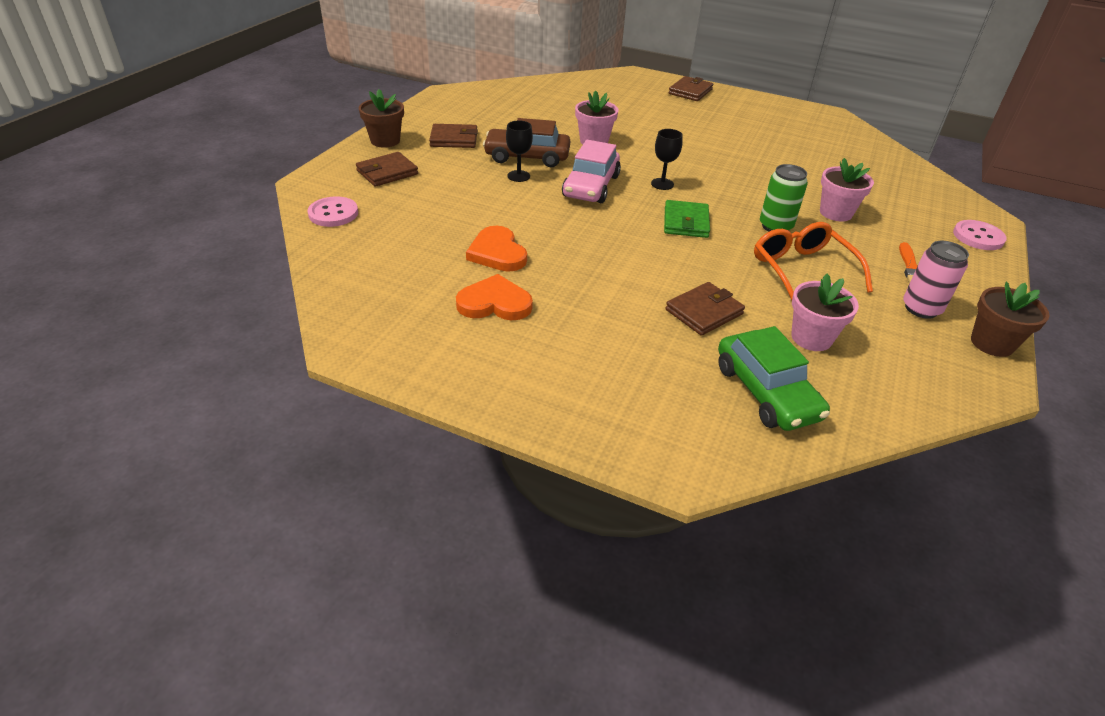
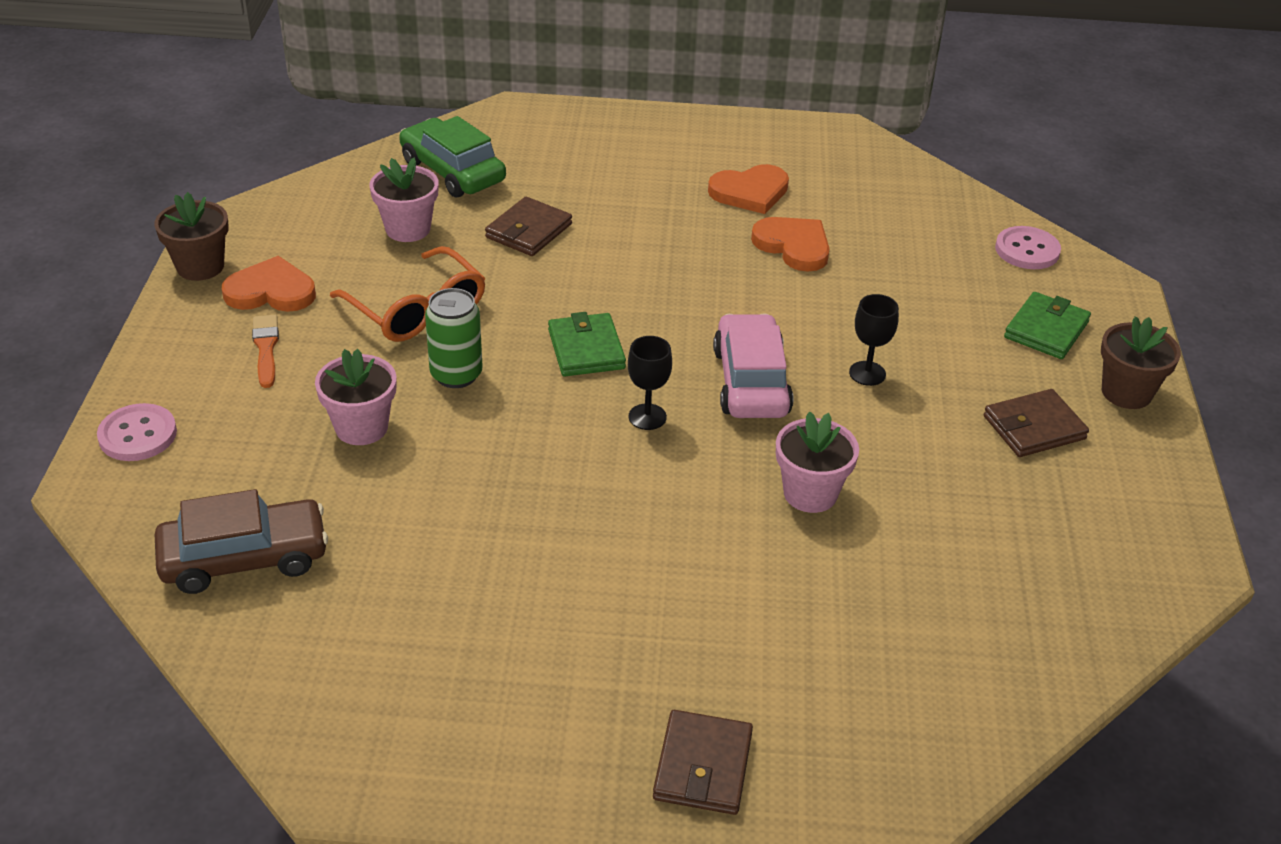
camera: 160 degrees right, 0 degrees up
brown wallet [356,152,418,187] -> green wallet [1004,292,1091,359]
brown car [483,118,570,167] -> brown car moved to [155,489,328,594]
pink can [903,241,969,319] -> orange heart [222,256,316,312]

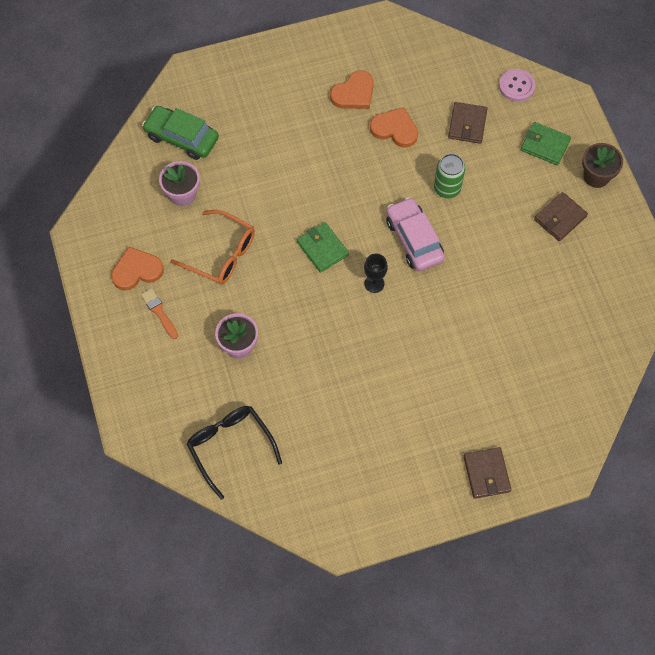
camera: 20 degrees left, 25 degrees up
pink button [97,403,177,461] -> none
brown flower pot [154,192,229,281] -> none
brown car [155,489,328,594] -> black glasses [187,406,282,499]
green can [425,288,483,388] -> green can moved to [434,154,465,198]
brown wallet [485,197,572,256] -> brown wallet moved to [448,102,488,144]
pink flower pot [776,411,859,513] -> none
black goblet [849,294,899,386] -> none
green wallet [1004,292,1091,359] -> green wallet turned 75 degrees counterclockwise [521,122,571,165]

